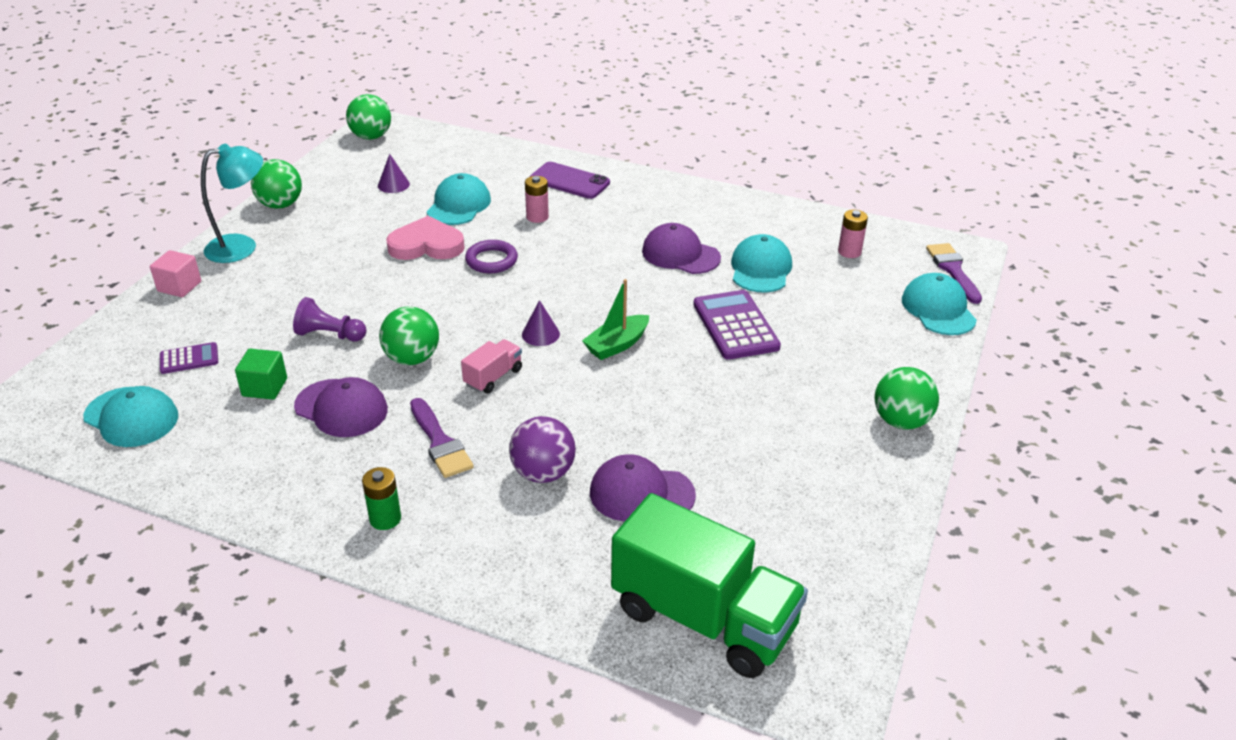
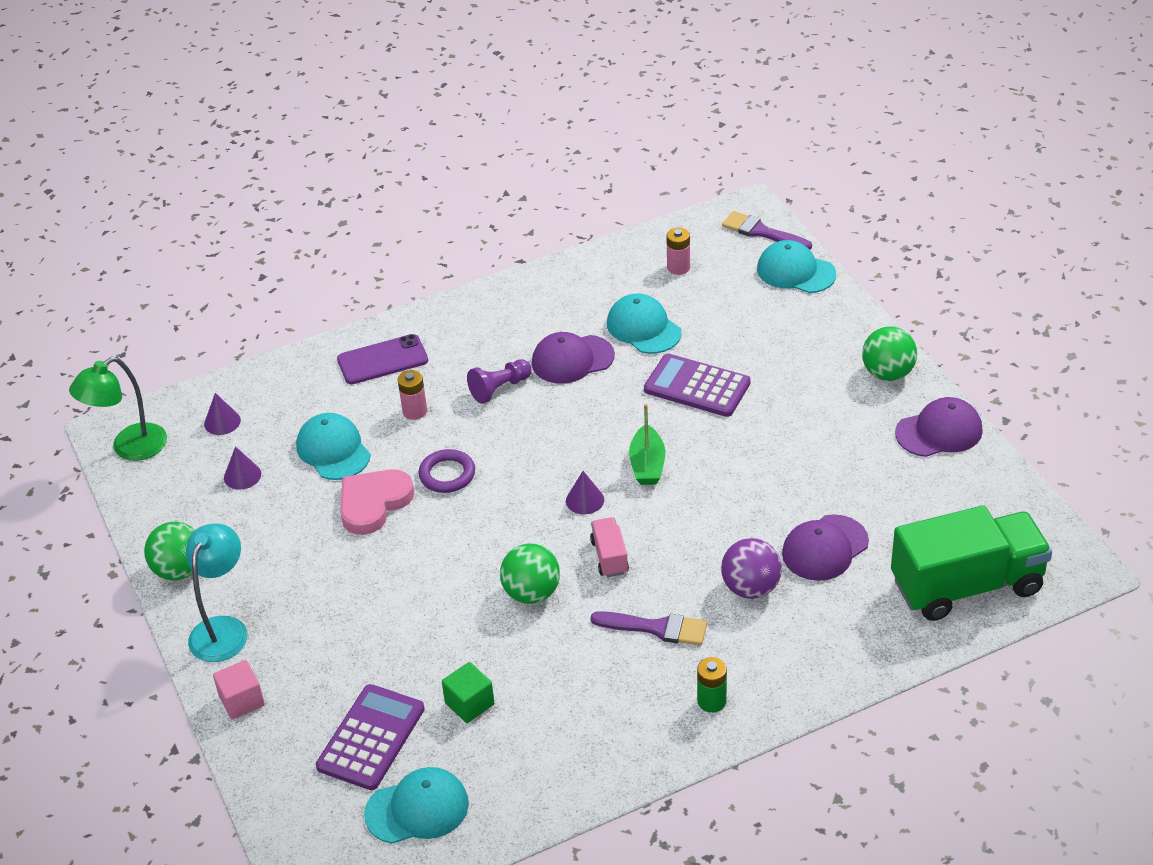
camera: 45 degrees left, 5 degrees up
purple calculator [160,342,218,374] -> purple calculator [316,684,425,790], size x1.87
purple pawn [293,297,367,341] -> purple pawn moved to [467,359,532,404]
purple cap [294,377,388,437] -> purple cap moved to [895,397,983,457]
green ball [346,94,391,140] -> green lamp [69,357,167,461]
none -> purple cone [204,393,241,435]

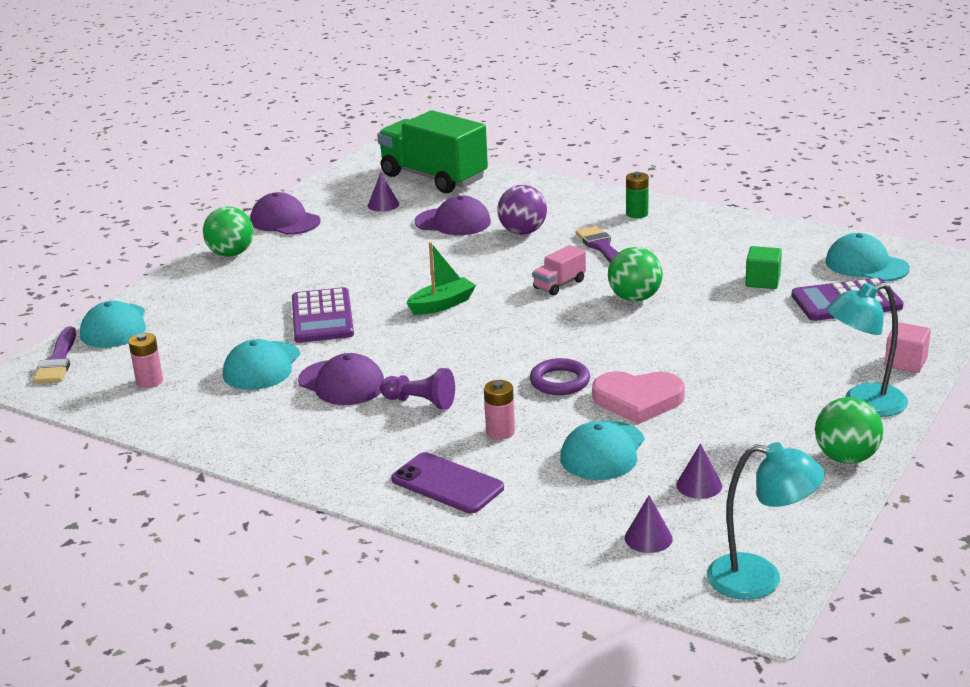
camera: 125 degrees left, 15 degrees down
green lamp [69,357,167,461] -> turquoise lamp [707,442,825,600]
purple cone [566,471,604,514] -> purple cone moved to [368,173,399,212]

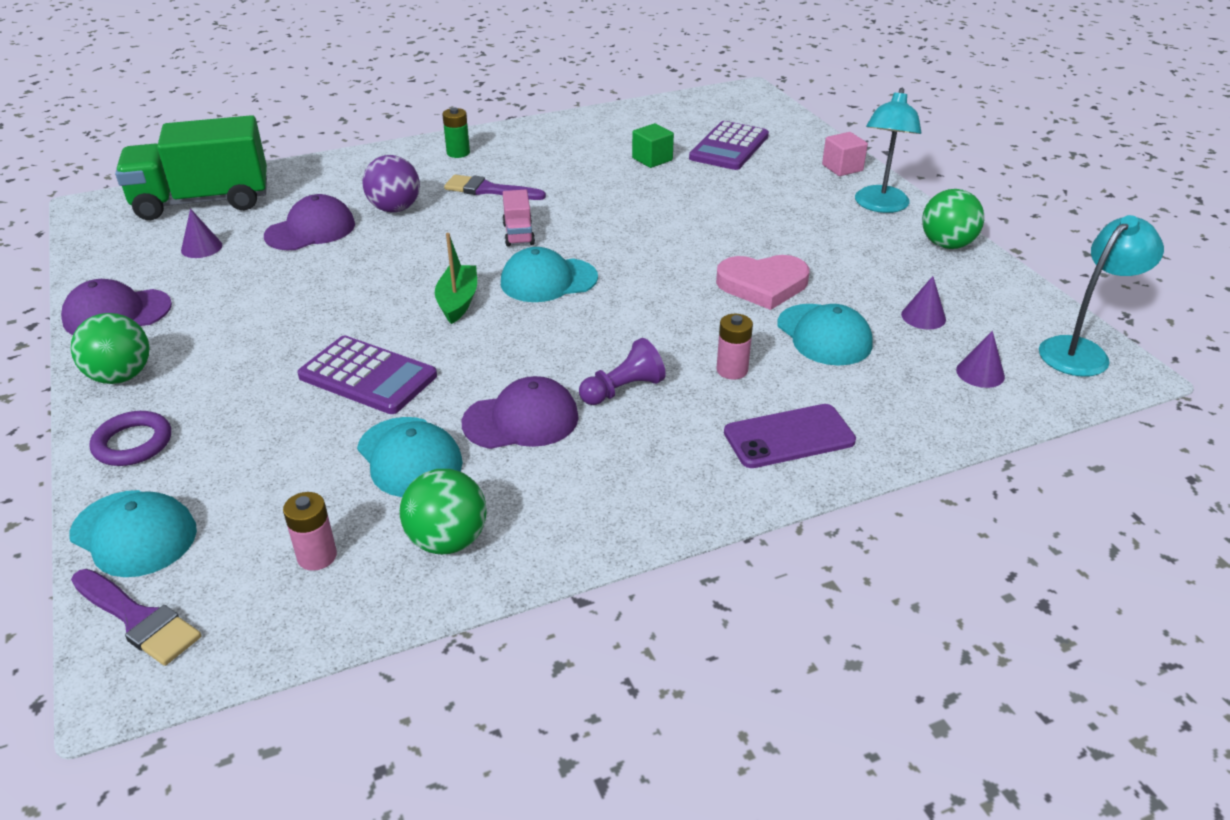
camera: 55 degrees left, 10 degrees up
purple ring [530,358,590,395] -> purple ring moved to [90,411,171,466]
pink heart [592,371,685,424] -> pink heart turned 45 degrees clockwise [716,255,809,310]
green ball [608,247,663,302] -> green ball moved to [400,469,487,554]
turquoise cap [825,233,910,281] -> turquoise cap moved to [501,247,598,302]

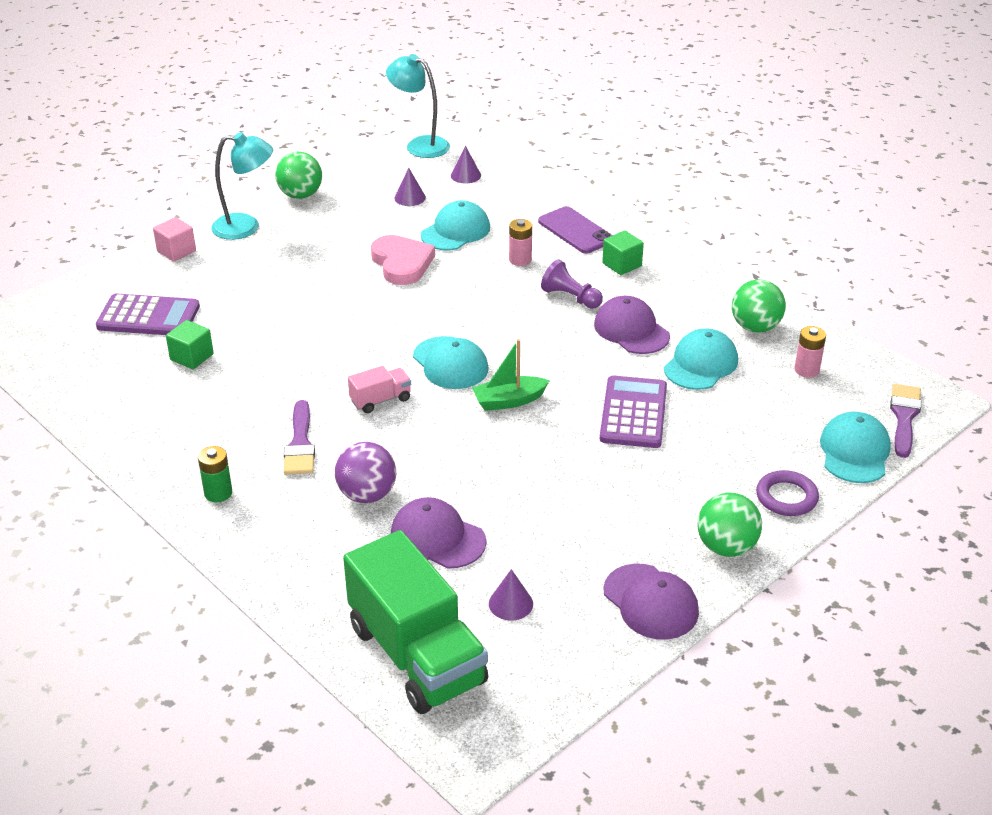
camera: 110 degrees left, 0 degrees up
none -> green cube [602,230,644,275]

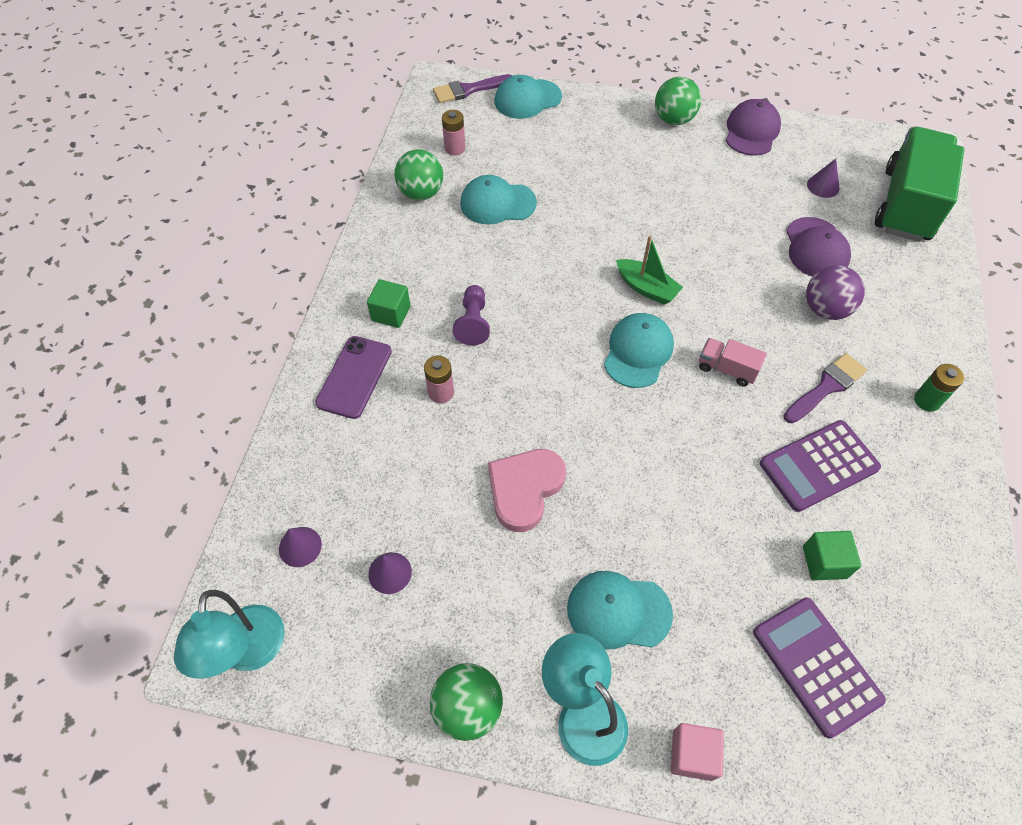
camera: 125 degrees left, 20 degrees up
turquoise cap [421,200,490,250] -> turquoise cap moved to [567,571,673,650]
purple cap [594,296,670,354] -> none
purple calculator [600,375,667,448] -> purple calculator moved to [760,420,881,512]
purple ring [756,470,819,516] -> none

